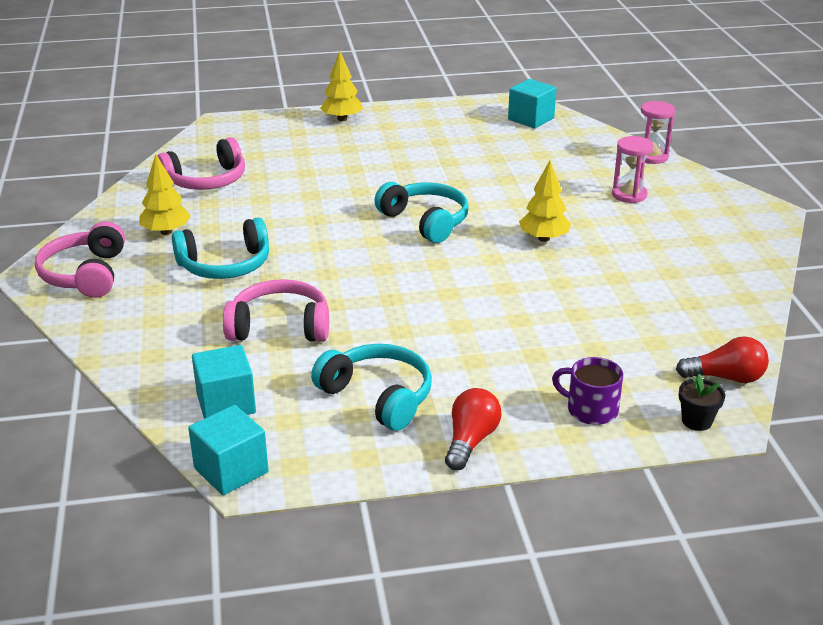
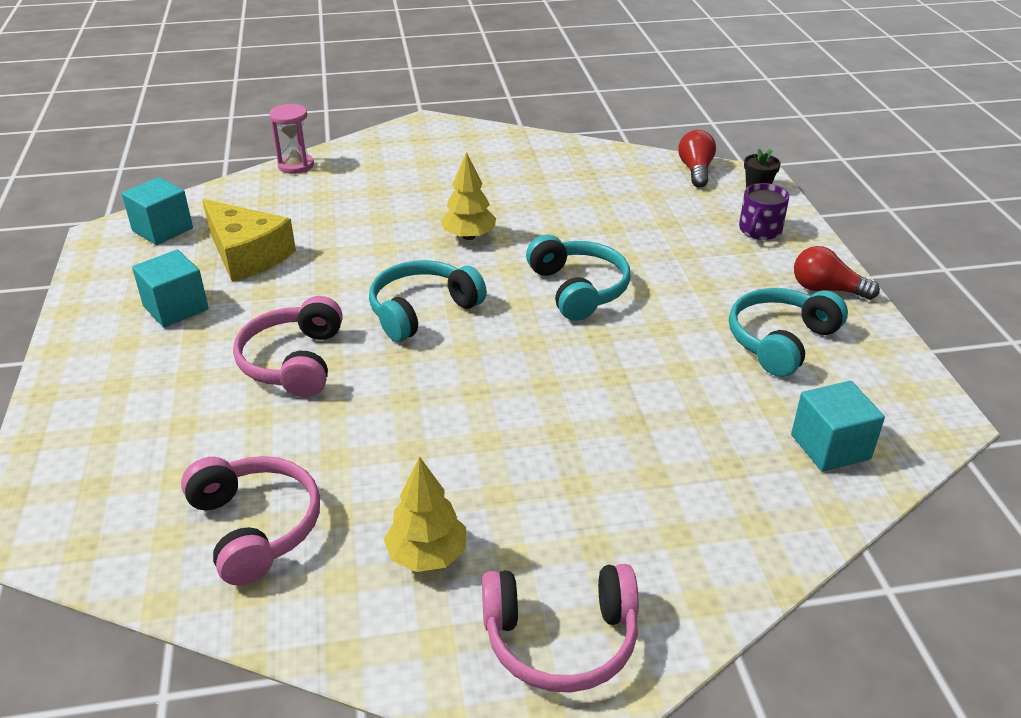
camera: 90 degrees left, 5 degrees up
turquoise headphones [172,217,269,279] -> turquoise headphones moved to [526,235,631,321]
turquoise cube [188,405,269,495] -> turquoise cube moved to [132,250,209,327]
pink headphones [223,279,329,342] -> pink headphones moved to [233,296,343,397]
yellow tree [320,51,363,121] -> none
pink hourglass [612,136,654,203] -> none
none -> yellow cheese [202,199,296,282]

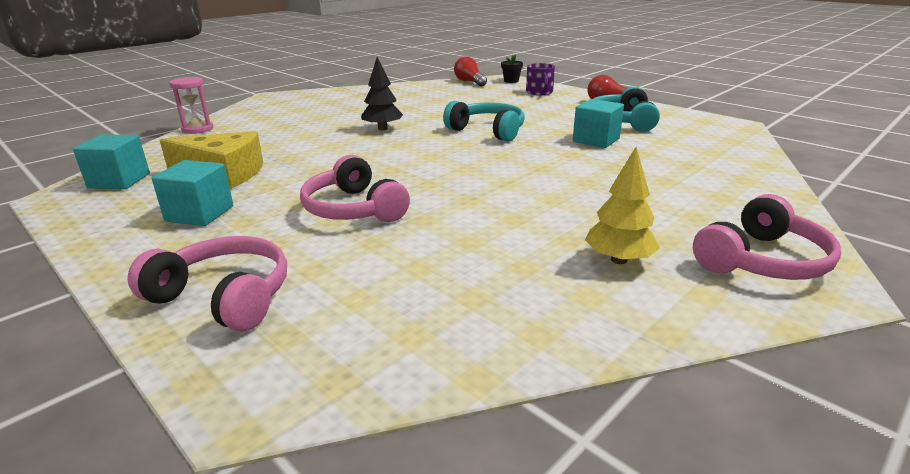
camera: 35 degrees left, 10 degrees down
pink headphones [181,456,320,585] -> pink headphones moved to [128,236,287,331]
turquoise headphones [369,260,487,342] -> none
yellow tree [440,152,496,240] -> black tree [361,57,403,130]
turquoise cube [791,381,885,472] -> turquoise cube moved to [573,99,624,148]

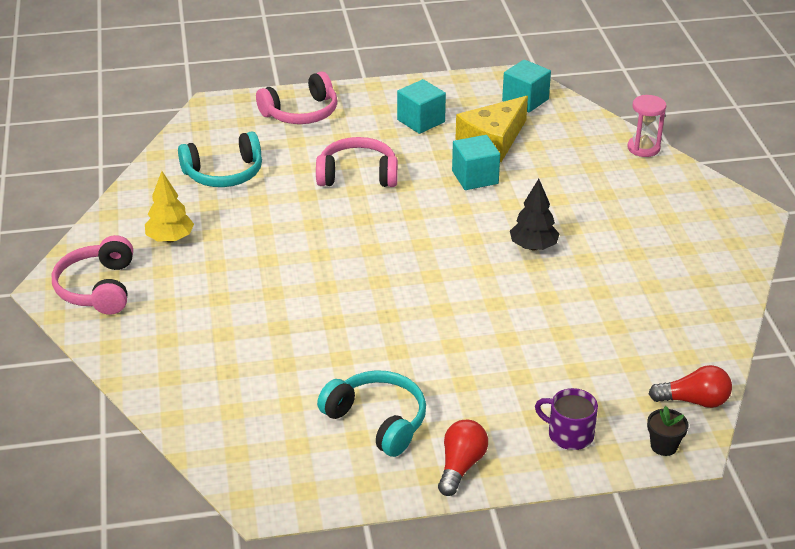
camera: 125 degrees right, 10 degrees up
turquoise headphones [443,101,525,141] -> turquoise headphones moved to [178,131,262,187]
turquoise cube [573,99,624,148] -> turquoise cube moved to [452,135,500,190]

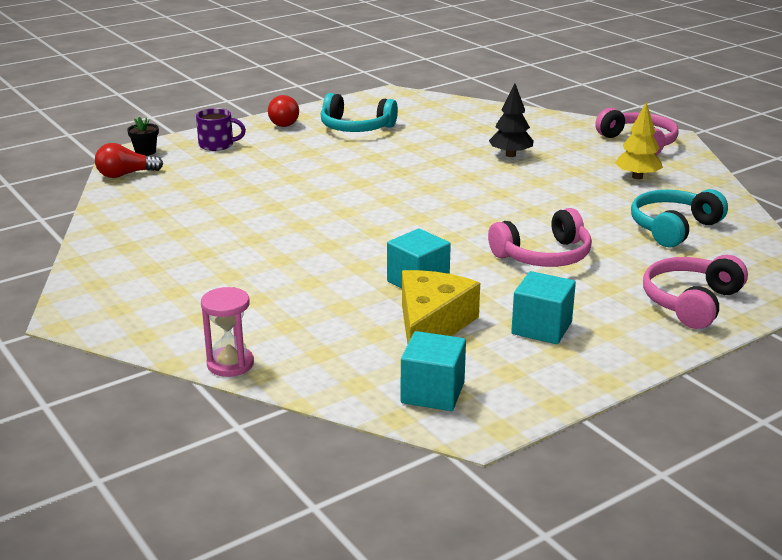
camera: 155 degrees right, 10 degrees down
black tree [510,179,560,250] -> black tree moved to [489,83,534,157]

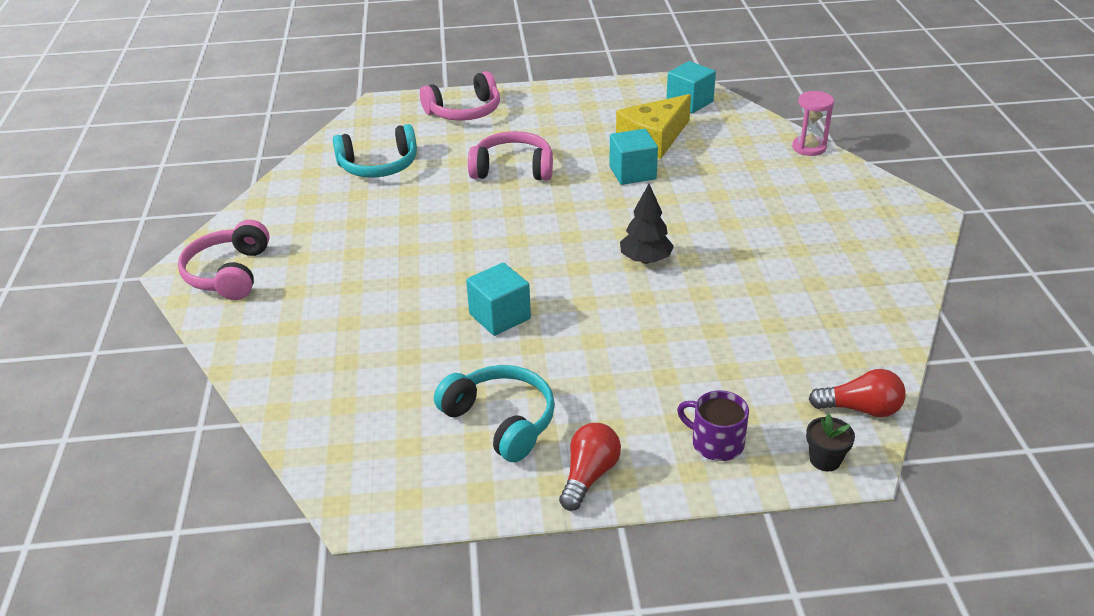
camera: 150 degrees left, 10 degrees up
black tree [489,83,534,157] -> black tree moved to [620,184,674,264]
turquoise cube [511,271,576,344] -> turquoise cube moved to [466,262,531,336]
yellow tree [615,102,663,179] -> none

